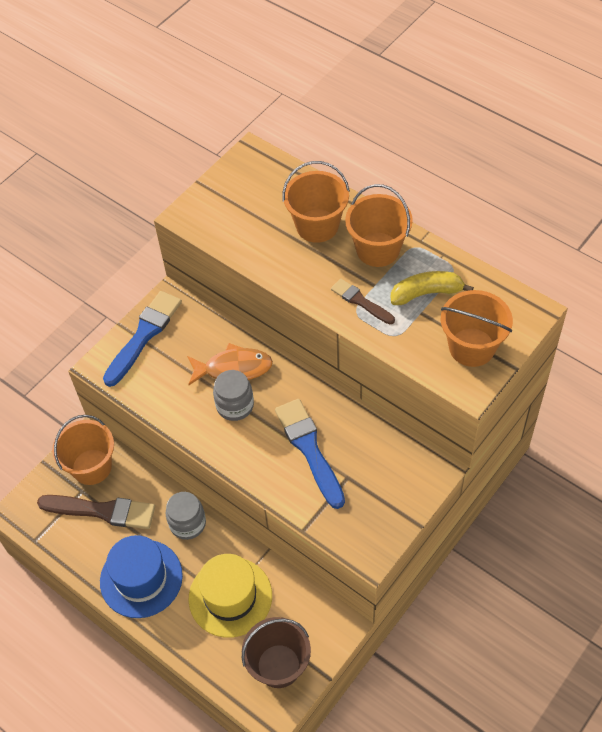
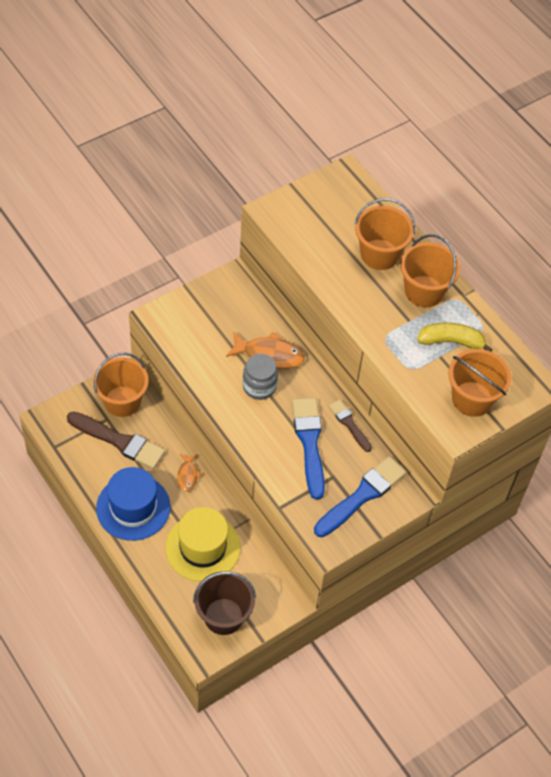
camera: 10 degrees right, 0 degrees up
blue brush [103,291,182,387] -> blue brush moved to [314,456,407,537]
grey jar [166,492,206,540] -> orange fish [177,454,202,492]
brown brush [331,279,395,324] -> brown brush moved to [329,399,372,452]

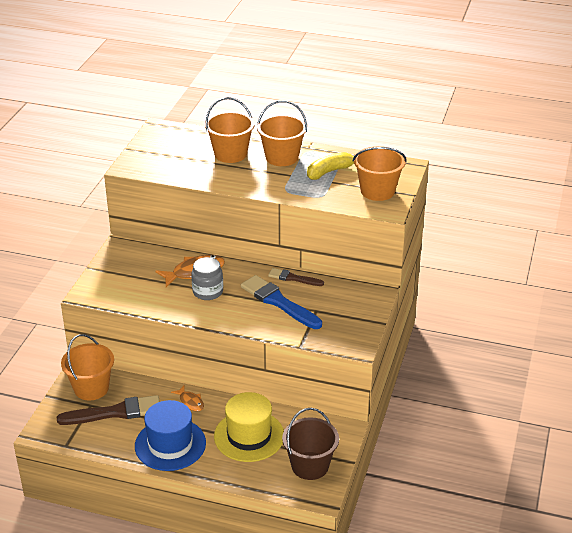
camera: 35 degrees left, 20 degrees down
blue brush [314,456,407,537] -> none

